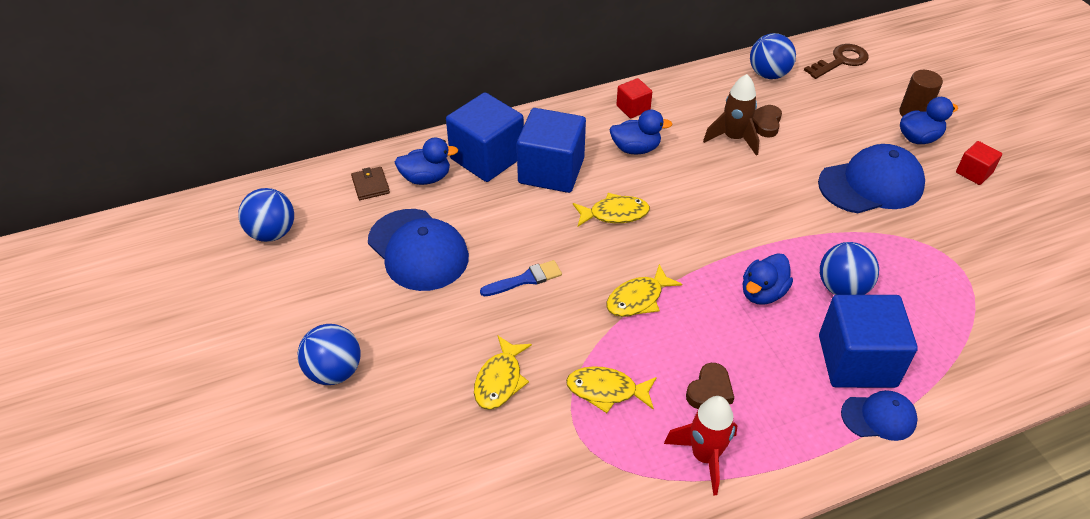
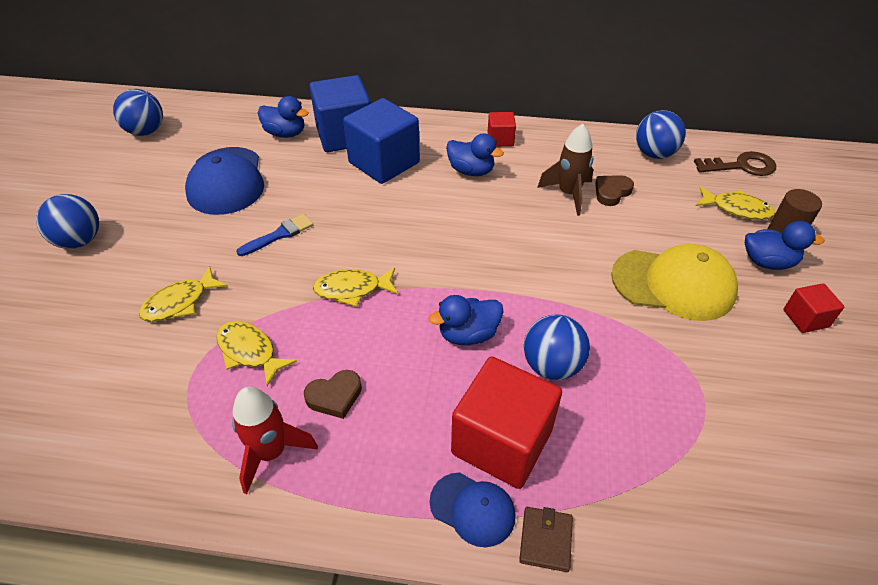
camera: 30 degrees right, 0 degrees up
brown wallet [351,167,390,200] -> brown wallet moved to [519,507,573,572]
blue brush [480,260,562,297] -> blue brush turned 45 degrees counterclockwise [236,214,314,256]
yellow fish [573,193,650,226] -> yellow fish moved to [696,186,775,220]
blue cap [818,144,925,213] -> yellow cap [611,244,738,321]
blue cube [819,295,918,388] -> red cube [451,356,562,489]

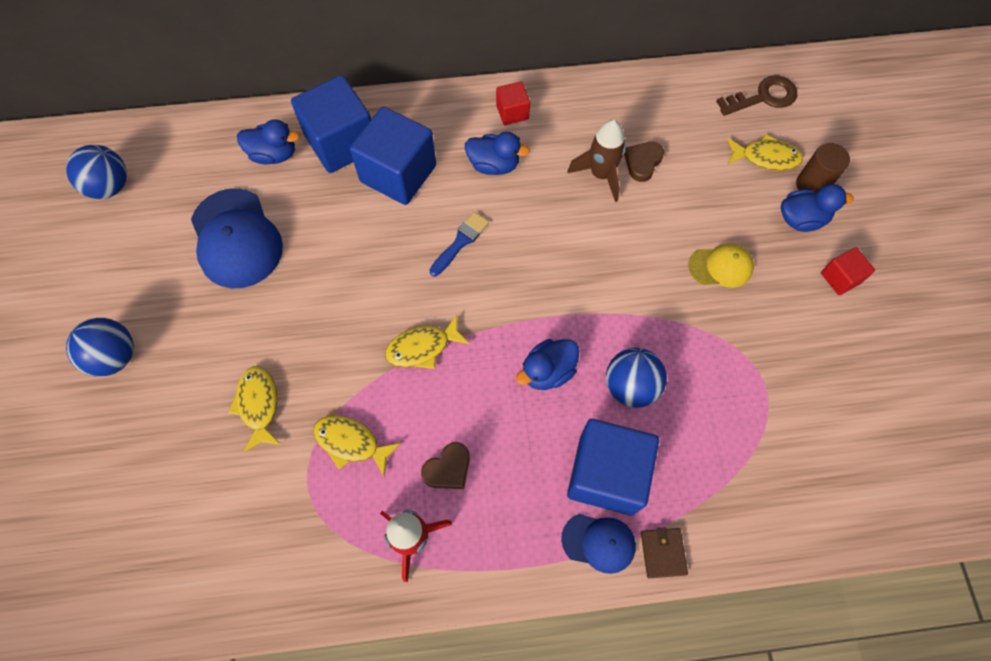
camera: 15 degrees left, 20 degrees up
yellow fish [139,266,228,322] -> yellow fish turned 135 degrees clockwise [228,366,281,452]
blue brush [236,214,314,256] -> blue brush moved to [429,212,489,276]
red cube [451,356,562,489] -> blue cube [567,419,659,516]
yellow cap [611,244,738,321] -> yellow cap [689,243,754,288], size x0.55
blue ball [636,110,686,159] -> none

